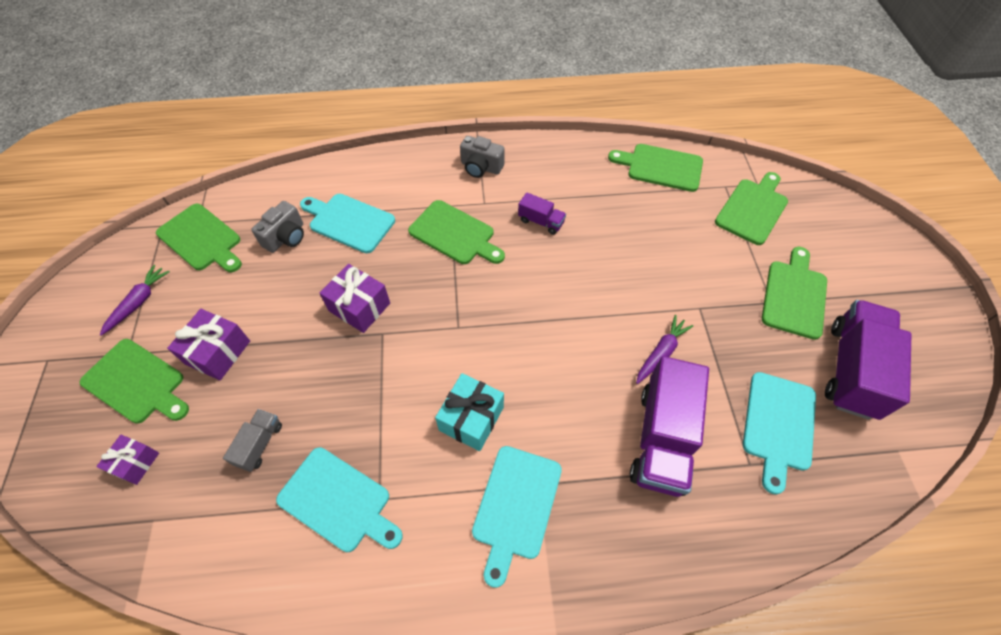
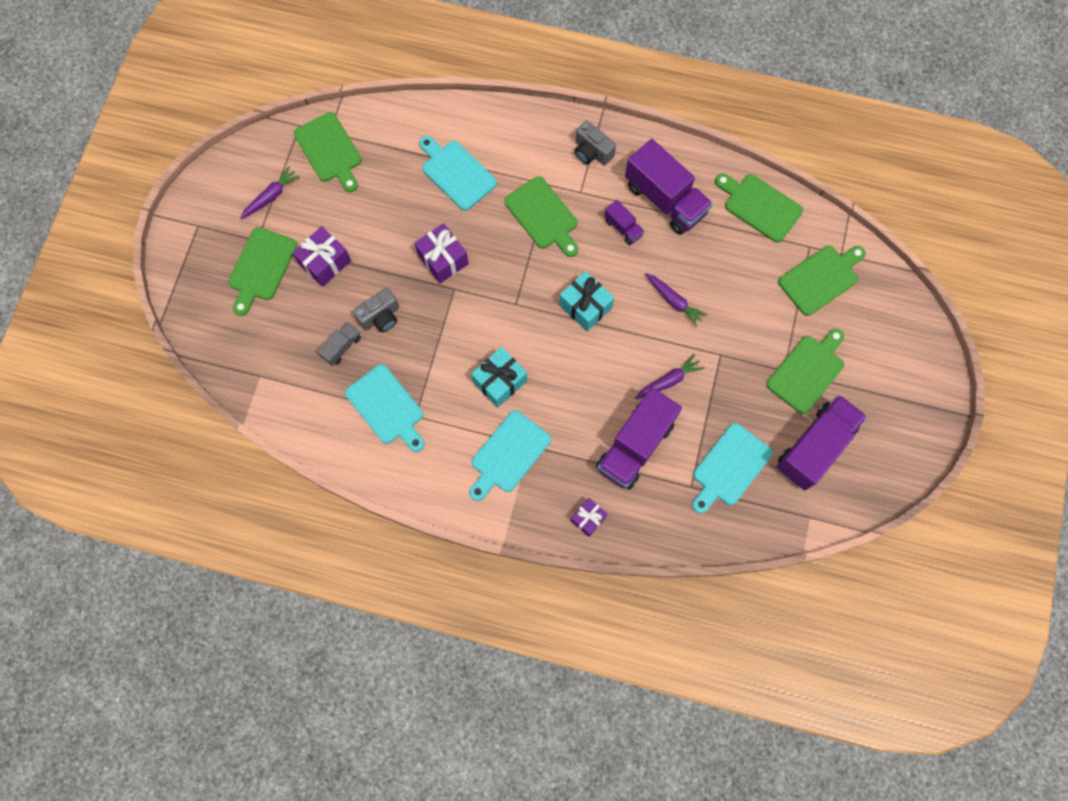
camera: 20 degrees right, 15 degrees up
green cutting board [80,339,189,424] -> green cutting board turned 60 degrees clockwise [228,227,297,316]
purple gift [96,435,159,485] -> purple gift moved to [571,498,607,537]
grey camera [251,201,304,253] -> grey camera moved to [353,288,399,332]
none -> turquoise gift [559,271,614,331]
none -> purple truck [625,139,713,235]
none -> purple carrot [645,273,707,327]

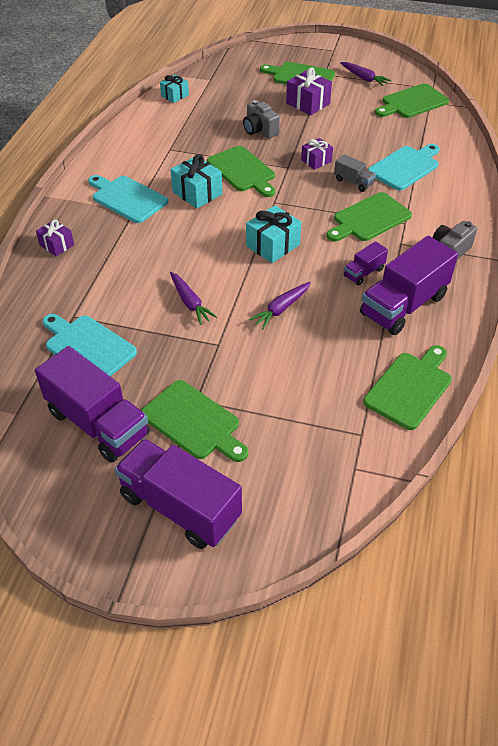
camera: 90 degrees right, 25 degrees down
grey truck [317,322,361,366] -> grey truck moved to [334,154,376,192]
turquoise cutting board [345,364,425,452] -> none
purple gift [414,223,469,283] -> purple gift [301,138,333,170], size x0.64
purple truck [596,387,682,490] -> purple truck moved to [114,439,242,549]
green cutting board [778,246,866,316] -> green cutting board moved to [207,146,275,197]
none -> turquoise gift [160,75,189,103]

